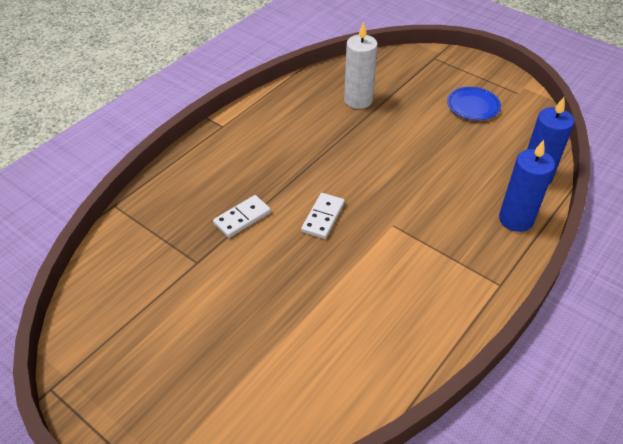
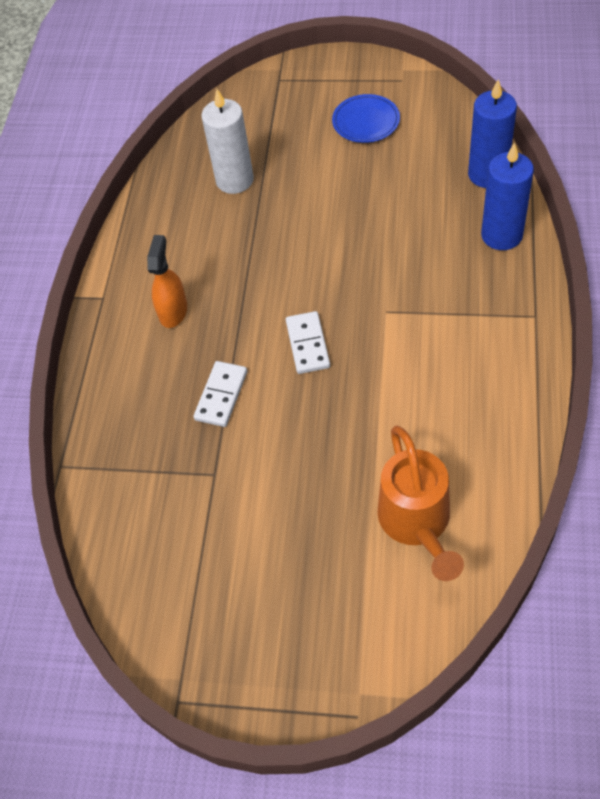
camera: 25 degrees left, 10 degrees up
none -> orange spray bottle [147,235,187,328]
none -> orange watering can [377,425,464,581]

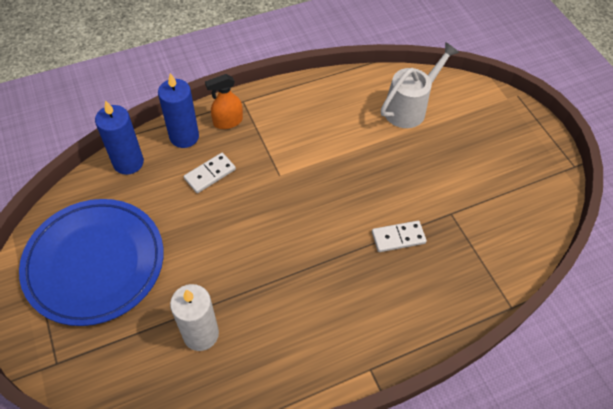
camera: 130 degrees left, 0 degrees up
orange spray bottle [147,235,187,328] -> orange spray bottle moved to [205,74,243,129]
white domino [286,311,330,374] -> white domino moved to [184,153,236,193]
blue plate [332,94,400,143] -> blue plate [19,199,164,326], size x2.26
orange watering can [377,425,464,581] -> white watering can [381,42,459,128]

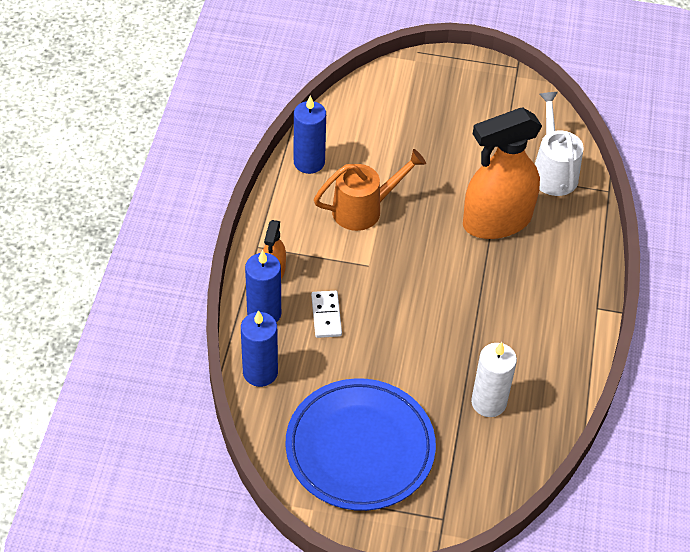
camera: 55 degrees left, 5 degrees down
white domino [372,221,427,252] -> orange spray bottle [463,107,542,239]
white watering can [381,42,459,128] -> white watering can moved to [535,92,584,196]
none -> blue candle [294,95,326,174]
none -> orange watering can [314,149,426,231]

